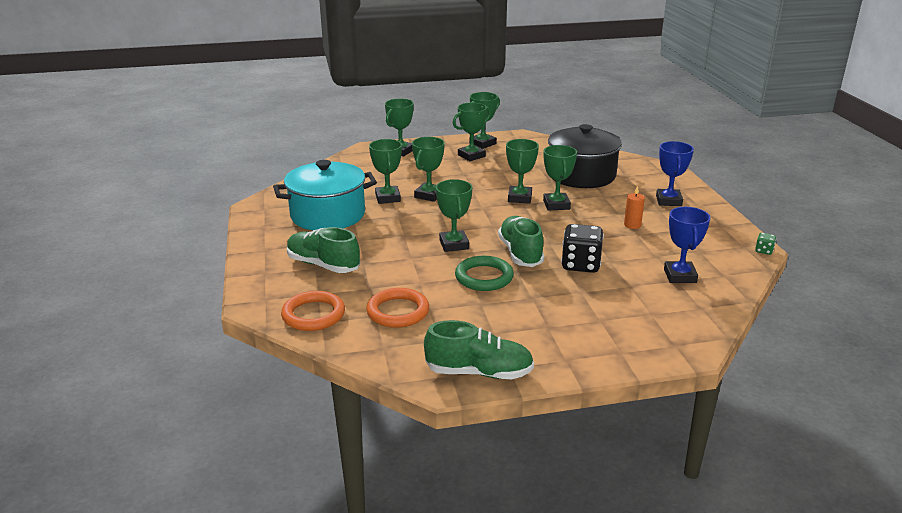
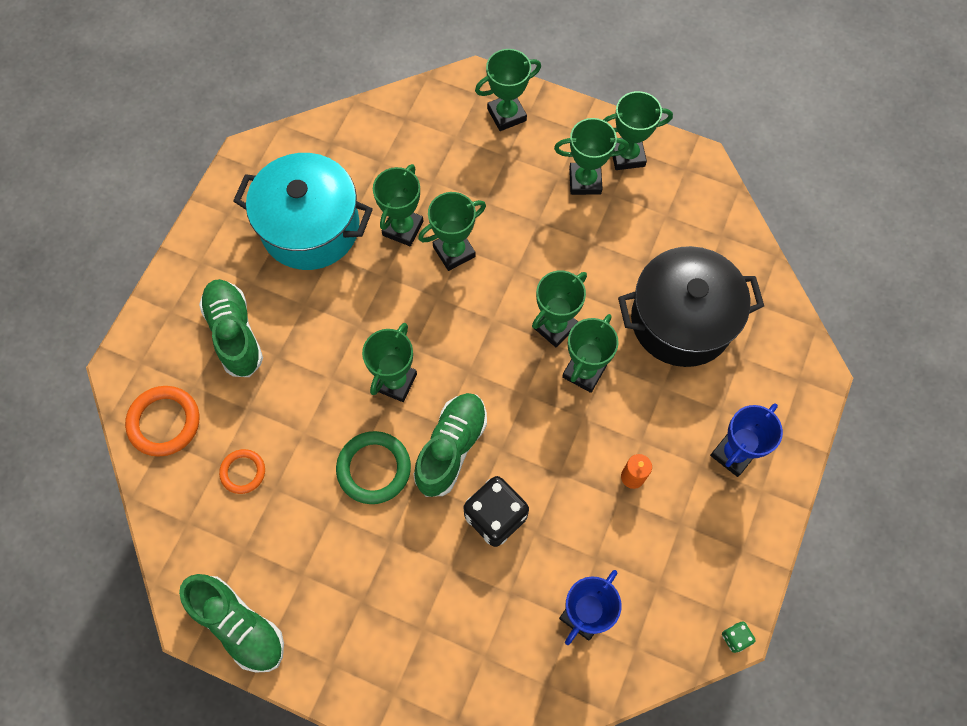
camera: 35 degrees right, 40 degrees up
orange ring [366,288,429,328] -> orange ring [219,449,265,494], size x0.61

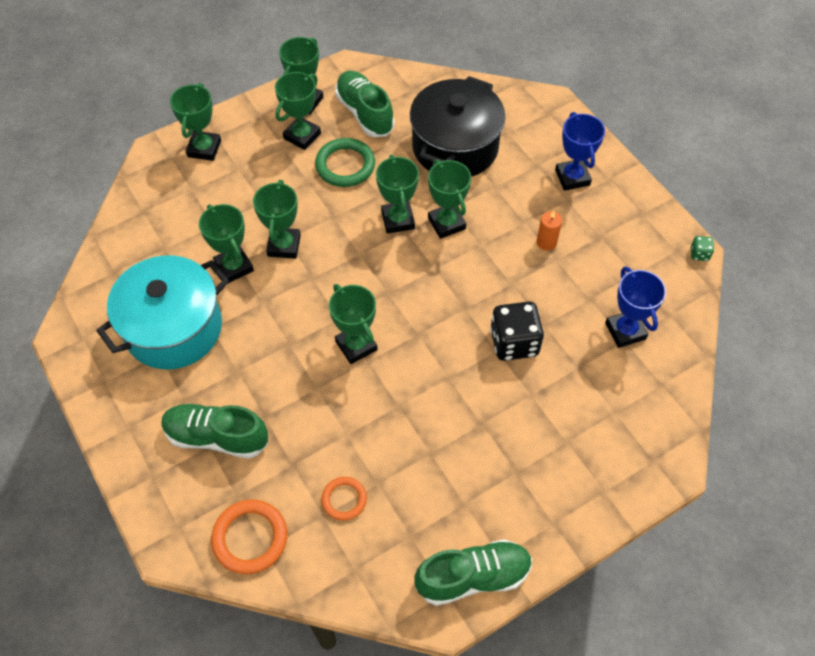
camera: 55 degrees left, 10 degrees down
green ring [336,431,411,504] -> green ring moved to [315,138,375,187]
green shoe [414,393,487,497] -> green shoe moved to [335,71,395,137]

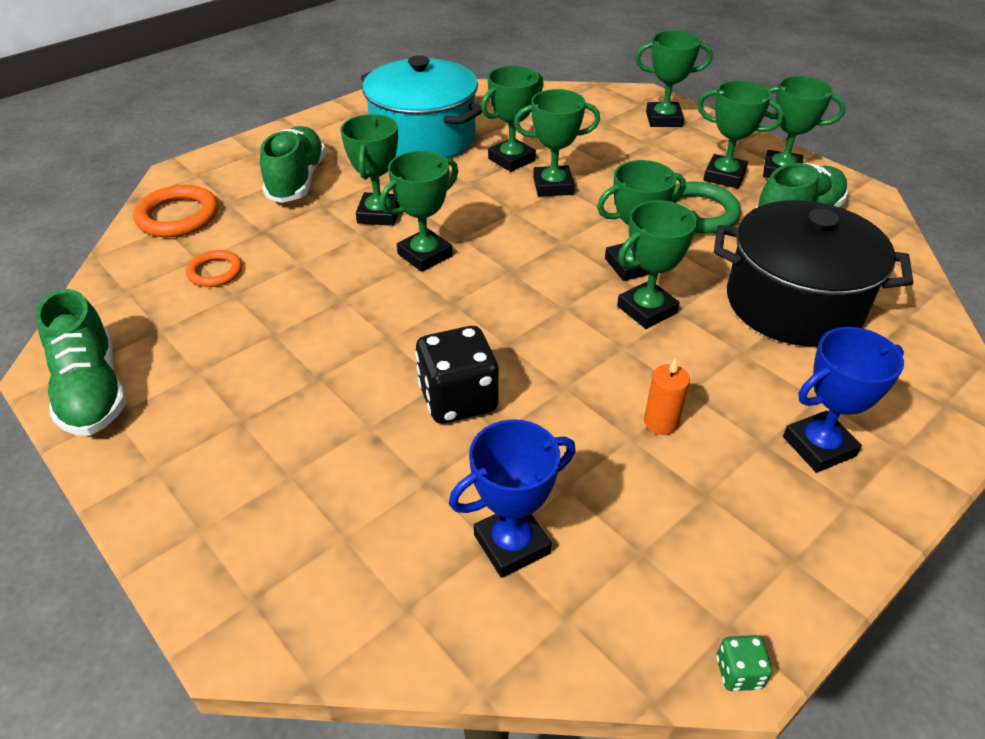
camera: 80 degrees right, 15 degrees down
none -> green trophy [340,114,400,226]

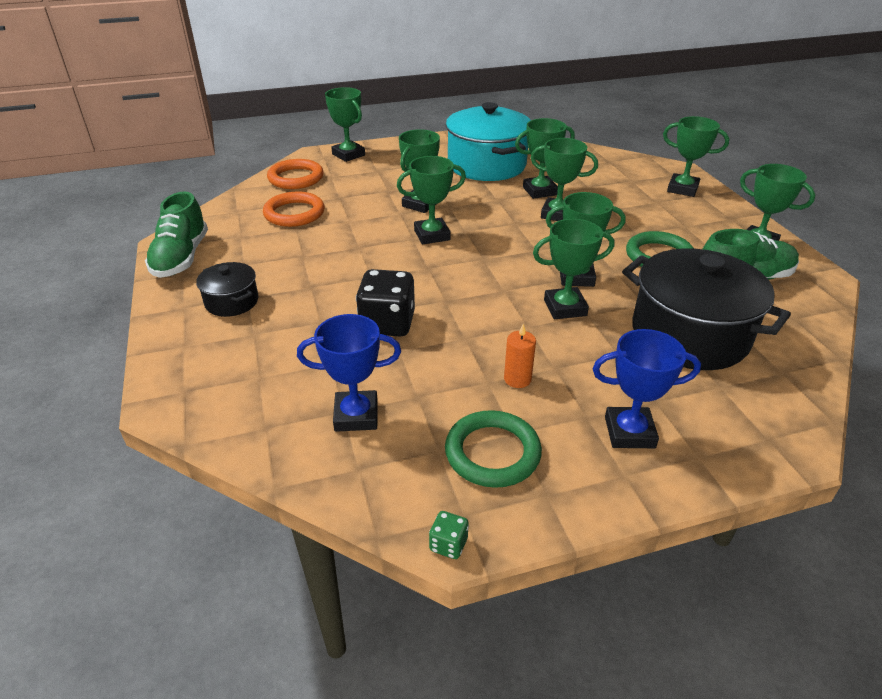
camera: 25 degrees right, 5 degrees down
orange ring [186,250,242,287] -> orange ring [263,192,325,227], size x1.63
green shoe [260,126,326,203] -> none
green trophy [697,80,784,188] -> green trophy moved to [325,87,365,162]
none -> black pot [196,262,258,317]
none -> green ring [445,410,542,488]

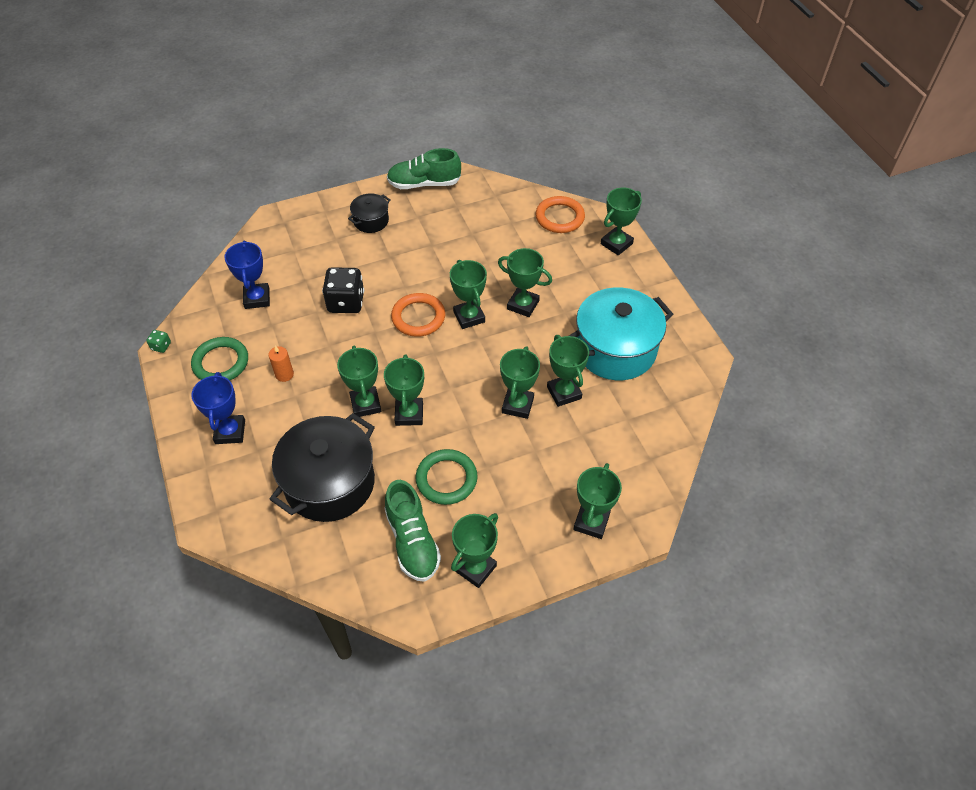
camera: 85 degrees right, 15 degrees up
orange ring [263,192,325,227] -> orange ring moved to [391,293,445,337]

